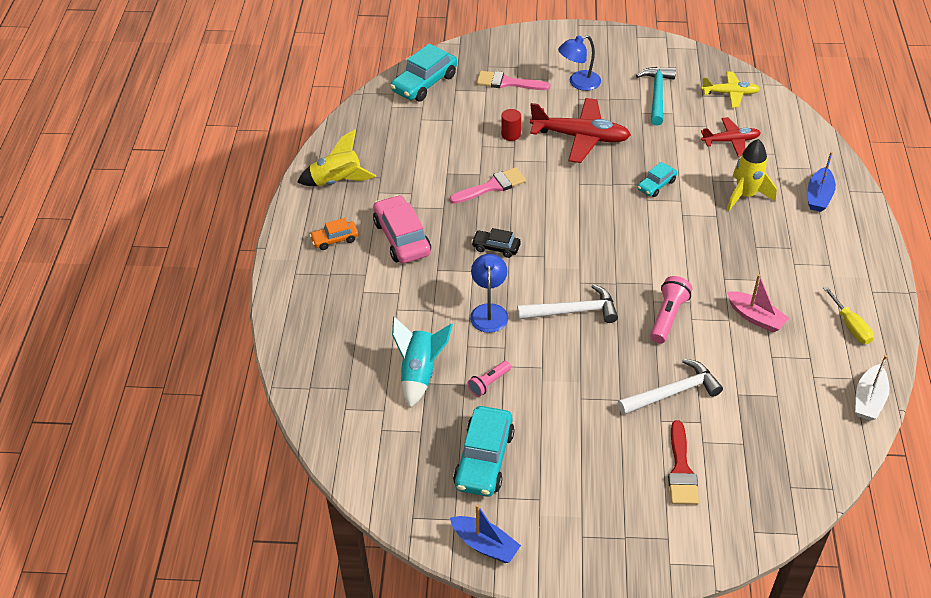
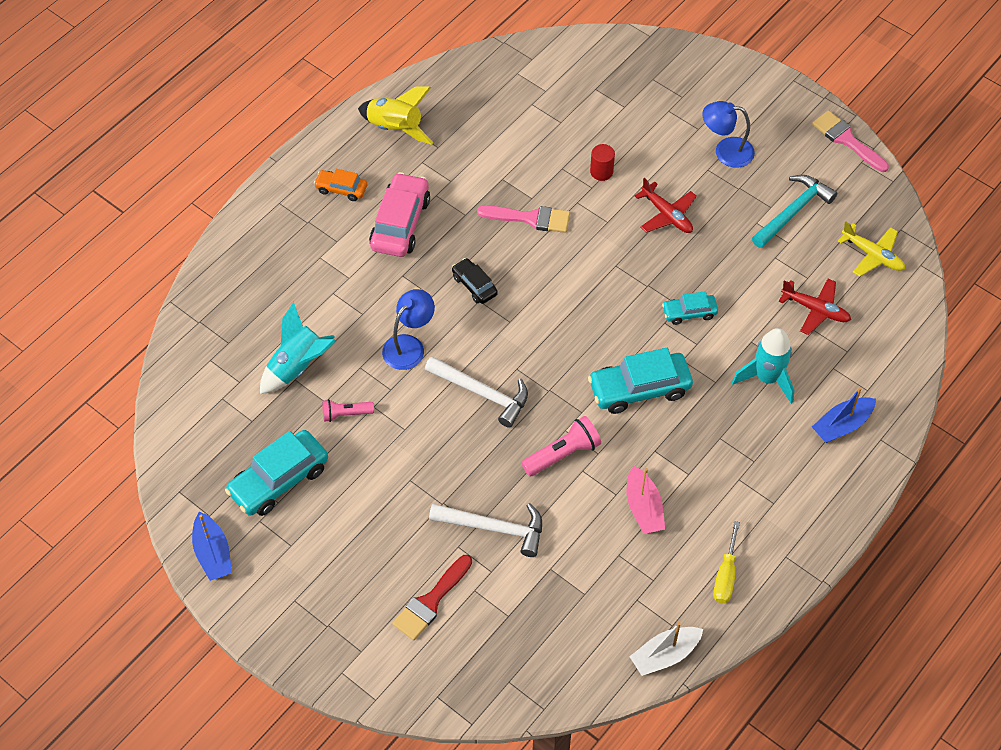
camera: 35 degrees right, 10 degrees up
turquoise car [390,44,457,101] -> turquoise car moved to [588,348,693,414]
pink brush [476,71,550,90] -> pink brush moved to [812,110,889,172]
red plane [530,98,631,163] -> red plane [635,178,697,233], size x0.59
yellow rocket [727,139,777,211] -> turquoise rocket [732,328,794,403]

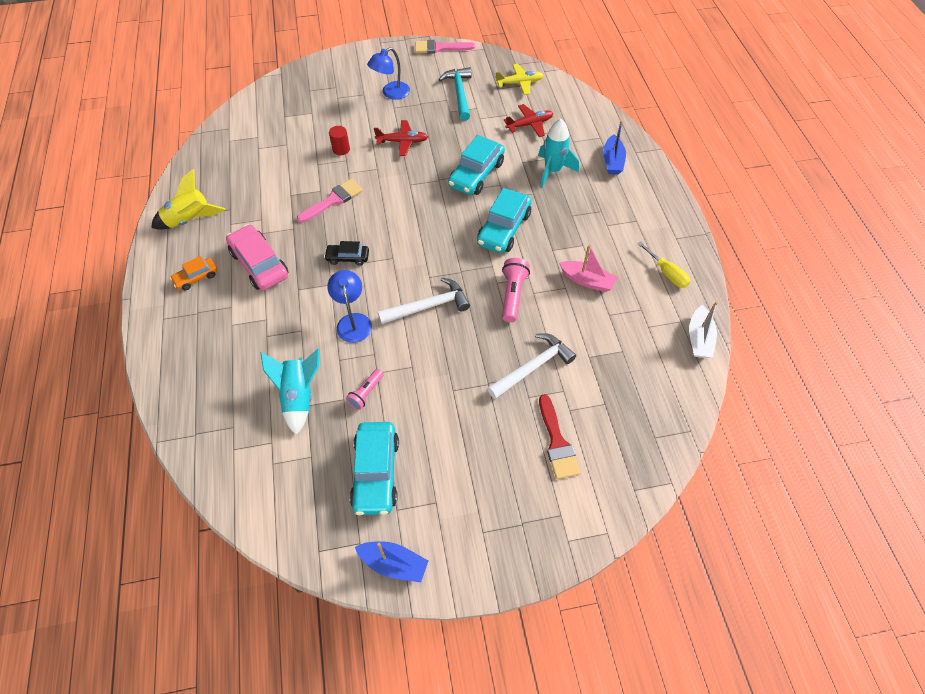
camera: 50 degrees left, 0 degrees up
turquoise car [662,291,718,325] -> turquoise car [448,135,505,195], size x1.81

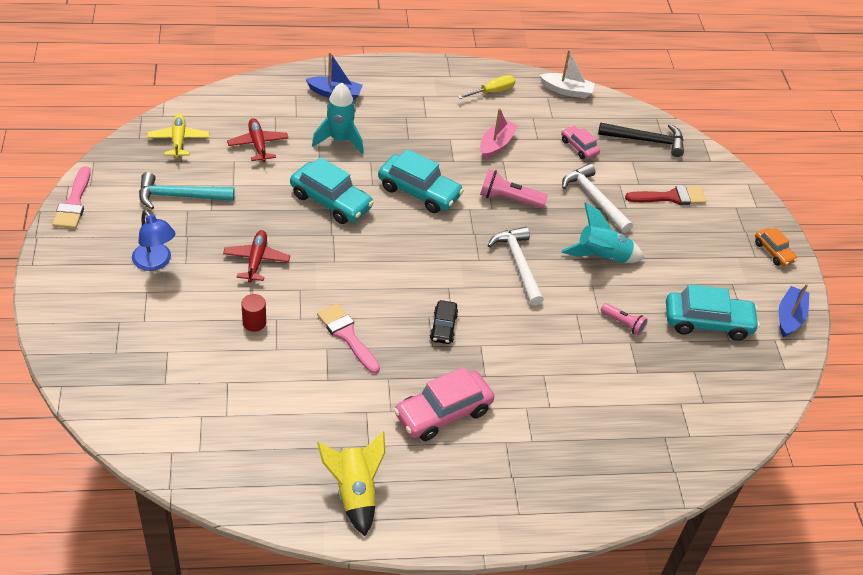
camera: 90 degrees left, 10 degrees down
orange car [170,256,218,290] -> orange car moved to [755,228,797,266]
turquoise rocket [260,348,320,435] -> turquoise rocket moved to [561,202,645,263]
blue lamp [327,270,372,343] -> none
none -> pink car [561,125,600,159]
none -> black hammer [598,122,684,157]

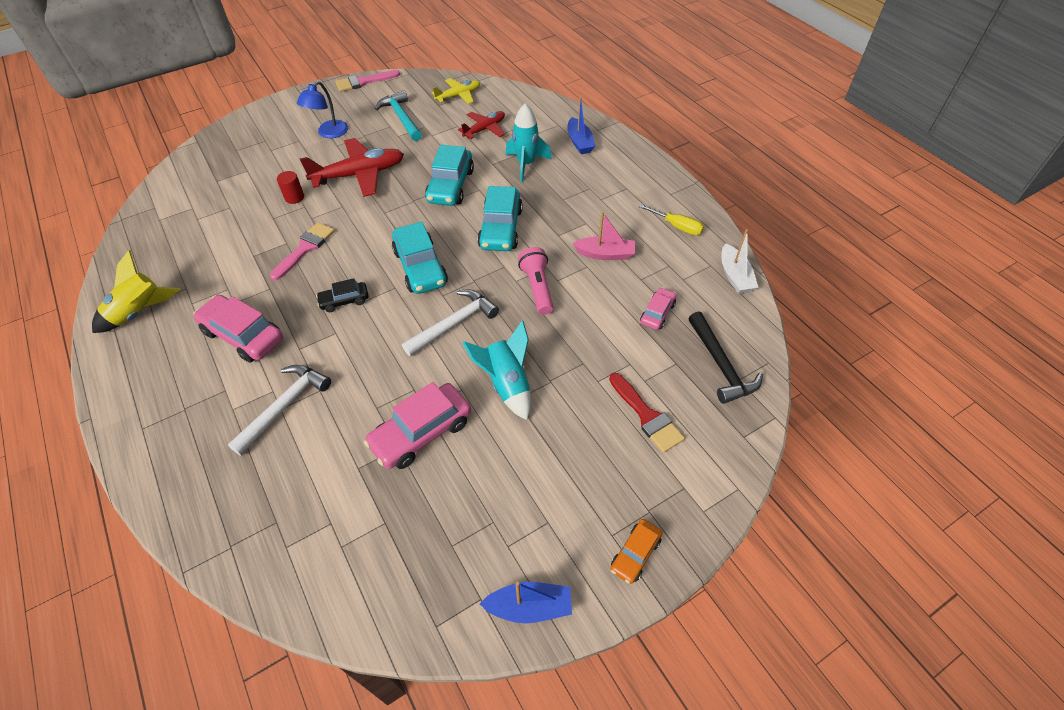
camera: 70 degrees right, 5 degrees up
red plane [223,230,290,282] -> red plane [300,138,404,197], size x1.68
white hammer [562,163,633,233] -> white hammer moved to [228,365,331,456]
pink flashlight [601,303,648,336] -> pink car [364,382,471,469]
turquoise car [666,284,760,341] -> turquoise car moved to [392,222,448,294]

